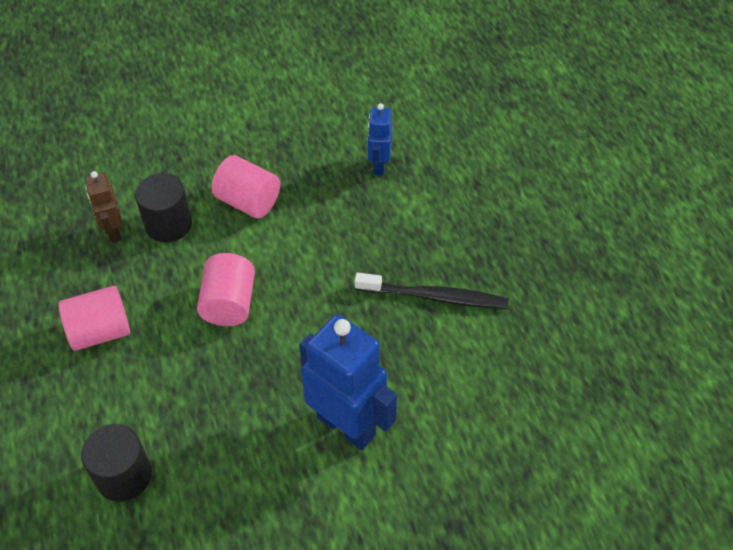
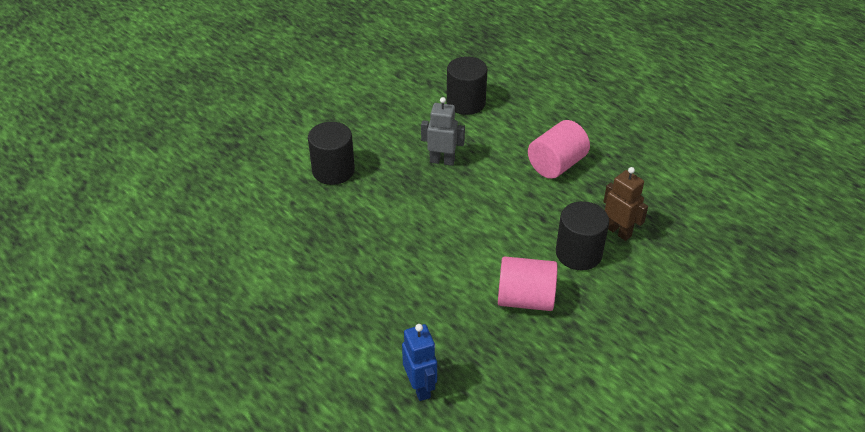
camera: 155 degrees right, 10 degrees down
pink cylinder [197,253,255,326] -> none
blue robot [299,314,397,451] -> black cylinder [308,122,355,185]
black toothbrush [355,273,509,309] -> none
none -> grey robot [421,97,465,166]

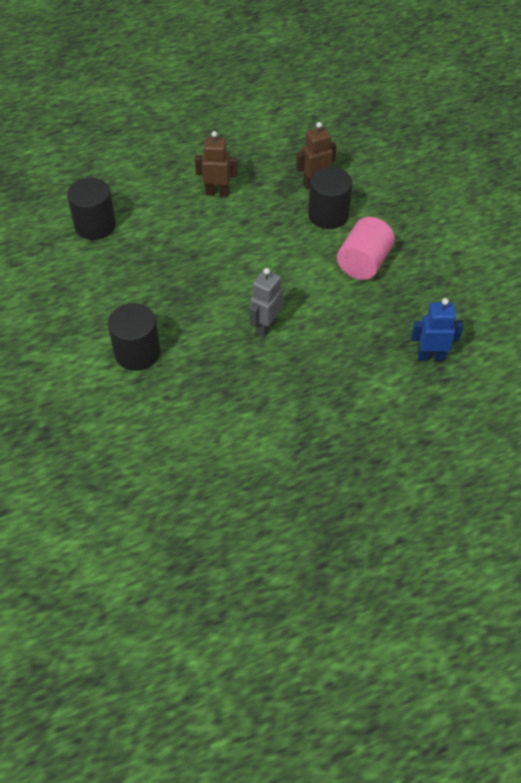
camera: 70 degrees left, 10 degrees up
grey robot [421,97,465,166] -> grey robot moved to [250,268,283,337]
pink cylinder [528,120,590,179] -> brown robot [195,131,237,196]

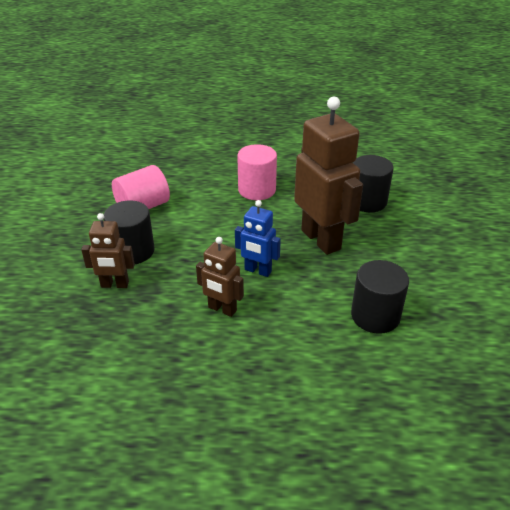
camera: 155 degrees left, 15 degrees down
grey robot [250,268,283,337] -> pink cylinder [237,144,277,200]
blue robot [411,298,463,360] -> blue robot moved to [235,200,281,277]
none -> brown robot [294,97,363,255]

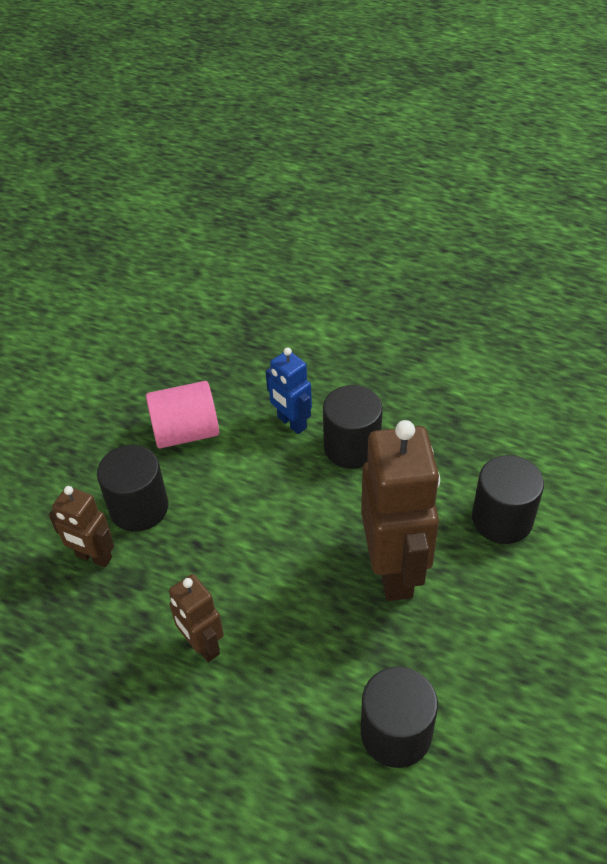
camera: 25 degrees right, 10 degrees up
blue robot [235,200,281,277] -> blue robot moved to [266,347,312,434]
pink cylinder [237,144,277,200] -> black cylinder [323,385,383,469]

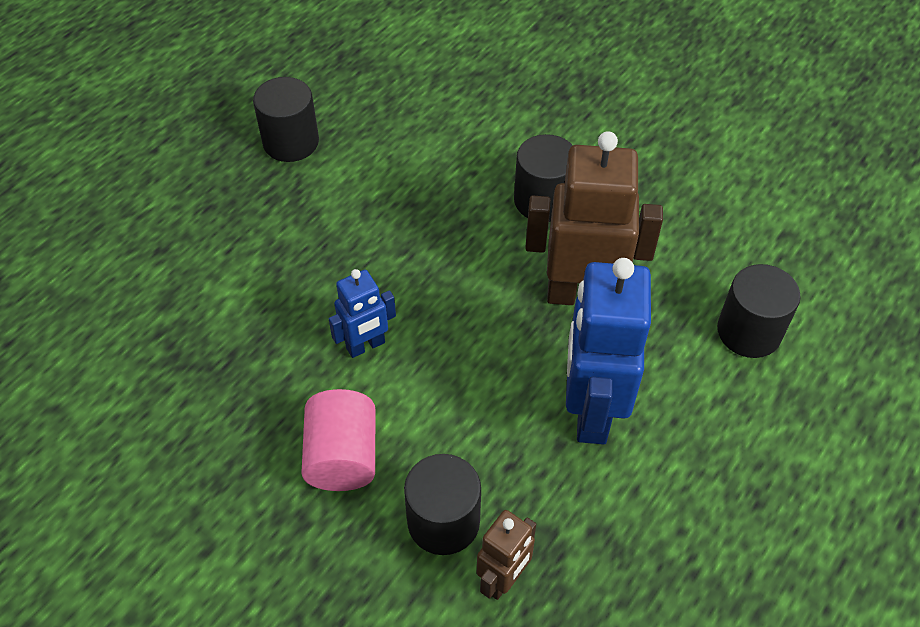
camera: 80 degrees left, 5 degrees up
brown robot [169,574,224,662] -> none
black cylinder [323,385,383,469] -> black cylinder moved to [253,77,319,162]
none -> blue robot [566,258,651,445]

